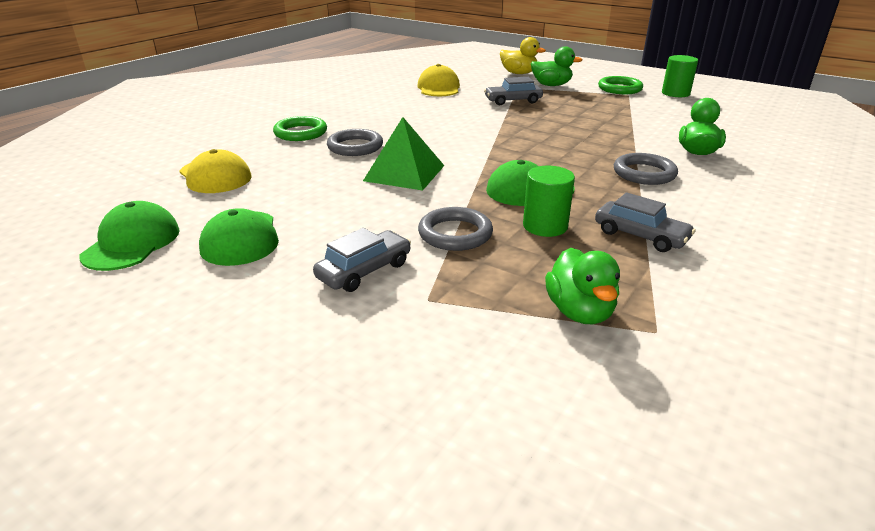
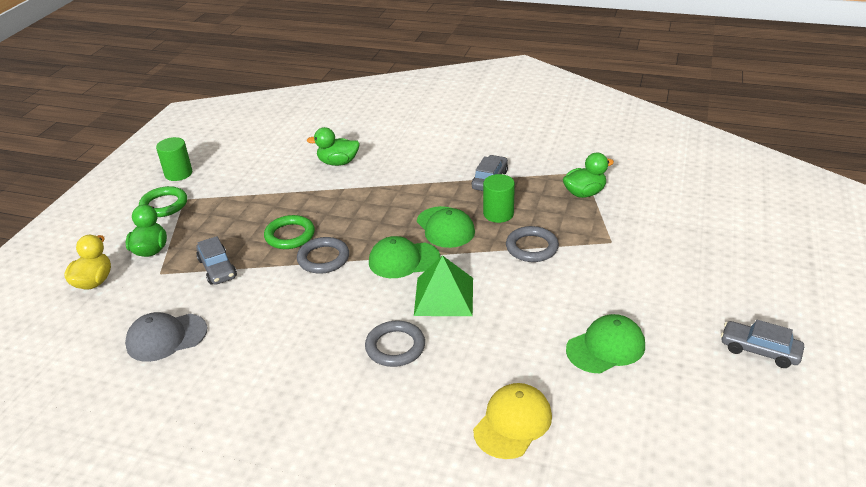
camera: 105 degrees left, 5 degrees up
green cap [79,201,180,271] -> green cap moved to [369,236,440,278]
green ring [273,116,327,141] -> green ring moved to [264,215,315,249]
grey car [313,228,411,292] -> grey car moved to [721,320,804,368]
yellow cap [417,64,460,96] -> grey cap [125,312,207,362]
grey ring [614,153,678,185] -> grey ring moved to [297,237,349,274]

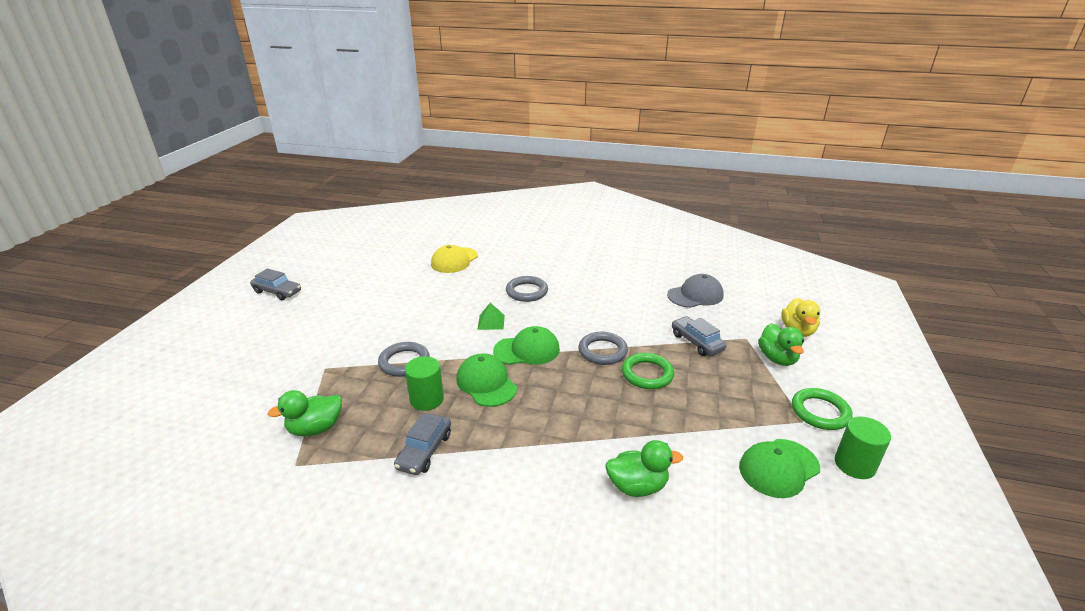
camera: 175 degrees right, 5 degrees down
green pyramid [414,255,473,316] -> green pyramid [478,303,505,330], size x0.55
green cap [566,314,645,373] -> green cap moved to [739,439,820,498]

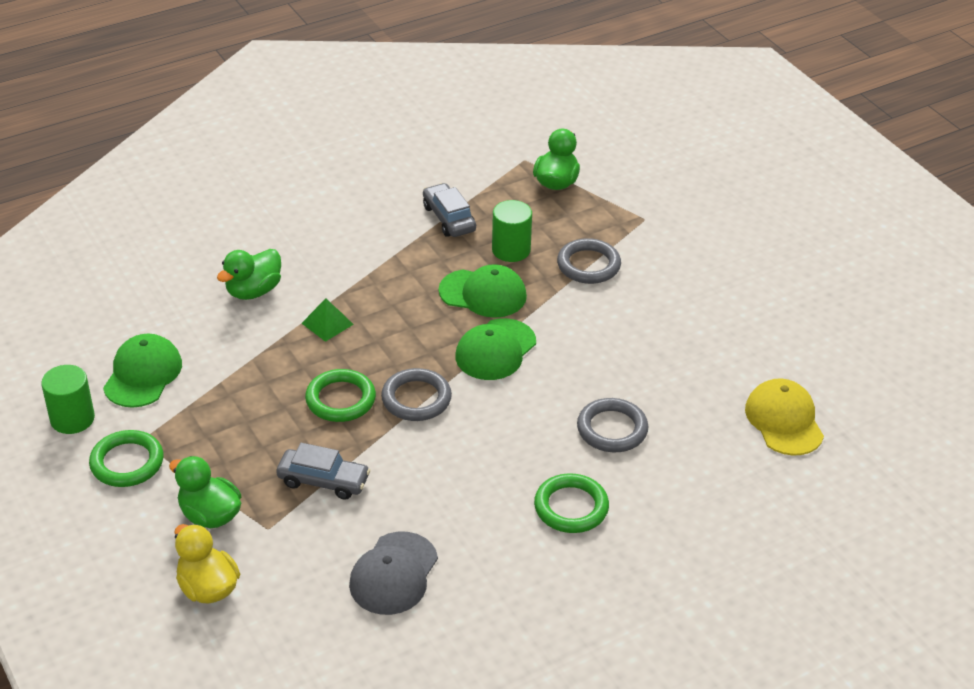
camera: 135 degrees right, 10 degrees up
grey car [250,268,301,300] -> none
green pyramid [478,303,505,330] -> green pyramid moved to [301,298,354,342]
none -> green ring [534,473,609,533]

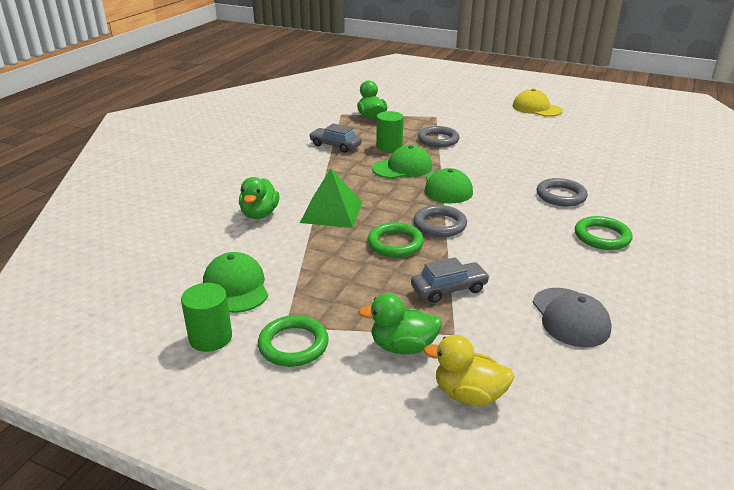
camera: 35 degrees left, 10 degrees down
green pyramid [301,298,354,342] -> green pyramid [300,168,362,228], size x1.83
yellow cap [745,378,824,456] -> yellow cap moved to [512,89,563,117]

